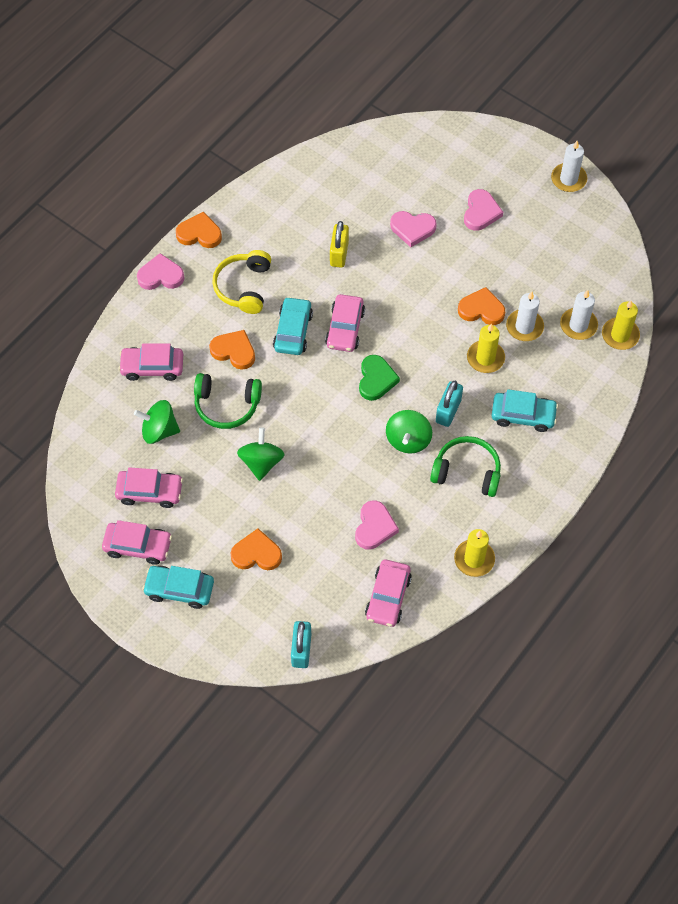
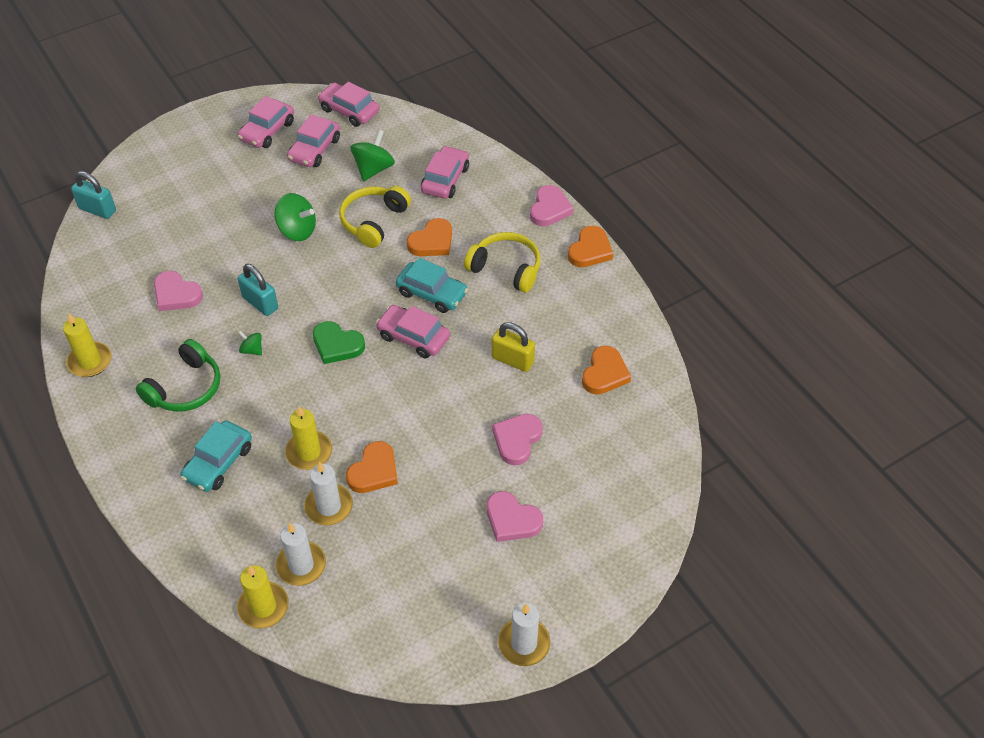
camera: 110 degrees right, 10 degrees down
turquoise car [142,566,214,609] -> none
green headphones [194,373,262,429] -> yellow headphones [339,186,411,248]
orange heart [230,529,282,570] -> orange heart moved to [582,346,631,395]
pink car [365,559,412,627] -> pink car moved to [318,82,380,127]
green spinning top [386,410,432,454] -> green spinning top [238,331,262,355], size x0.54
turquoise padlock [436,381,463,427] -> turquoise padlock moved to [238,264,278,316]

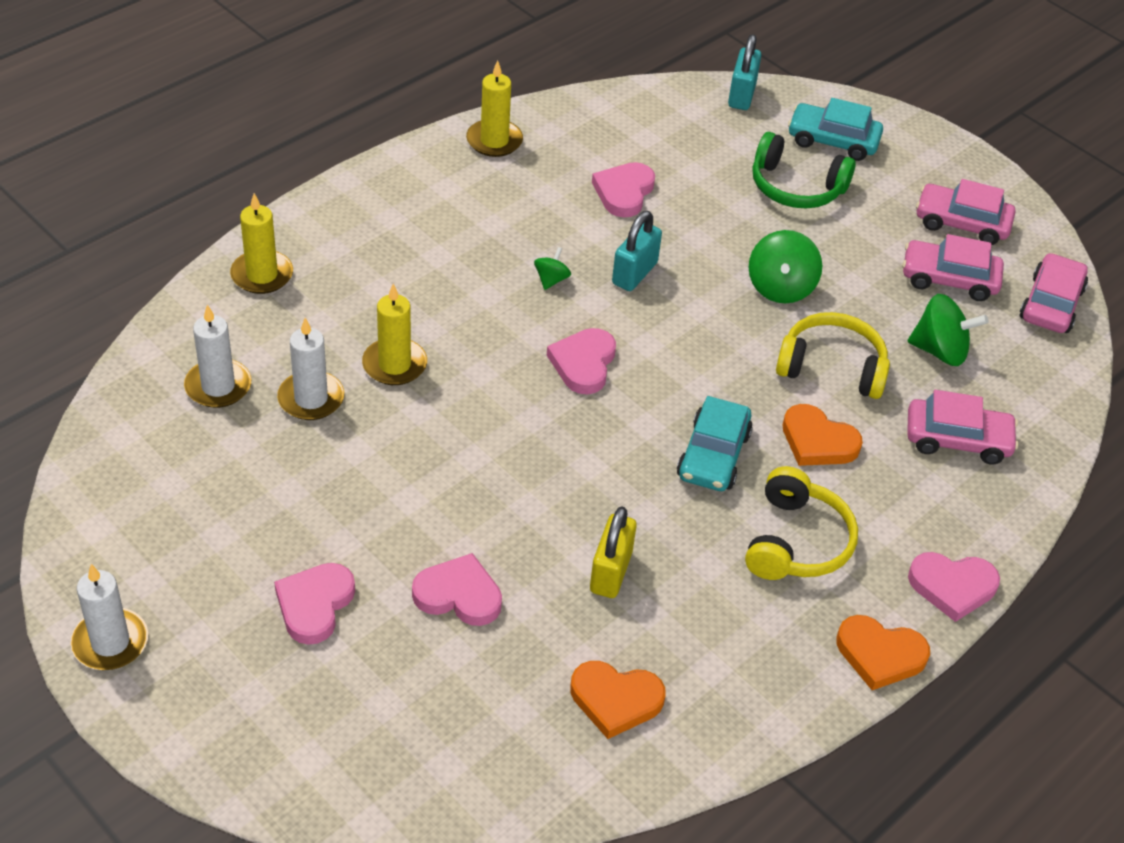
camera: 75 degrees right, 5 degrees down
green headphones [136,339,220,412] -> green headphones moved to [753,132,856,208]
turquoise car [181,421,252,492] -> turquoise car moved to [788,98,883,161]
yellow candle [237,565,289,629] -> yellow candle moved to [230,193,293,294]
green heart [313,321,365,364] -> pink heart [547,328,616,394]
orange heart [346,441,398,493] -> none
pink car [376,305,450,358] -> none

